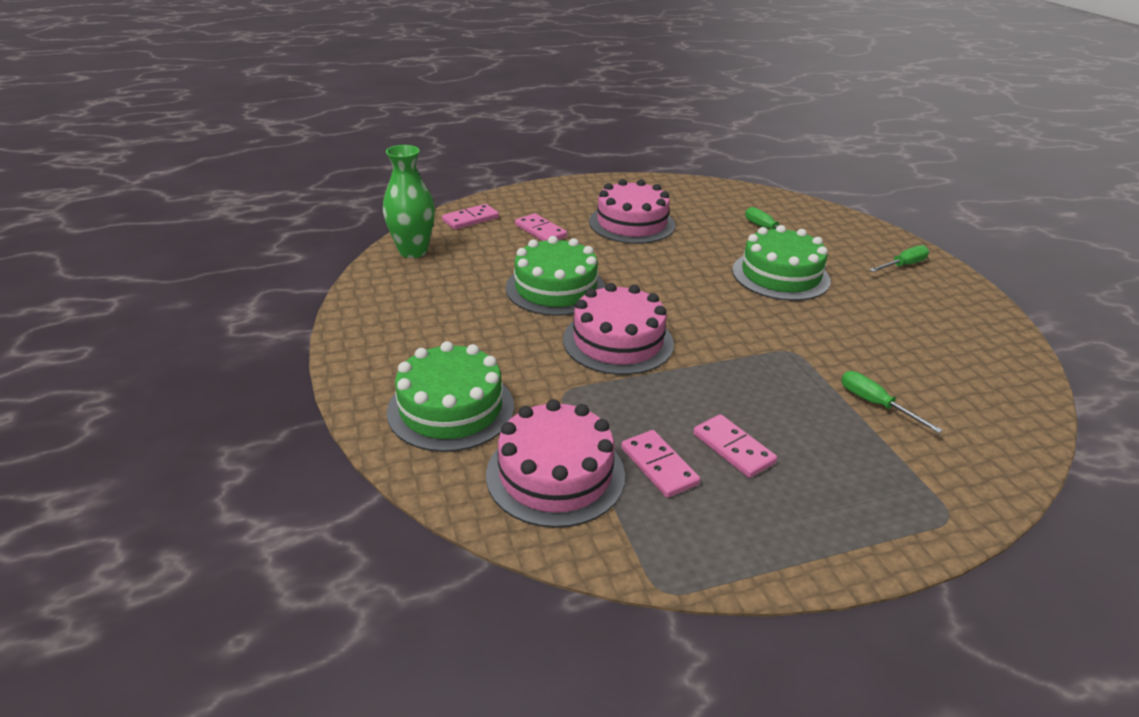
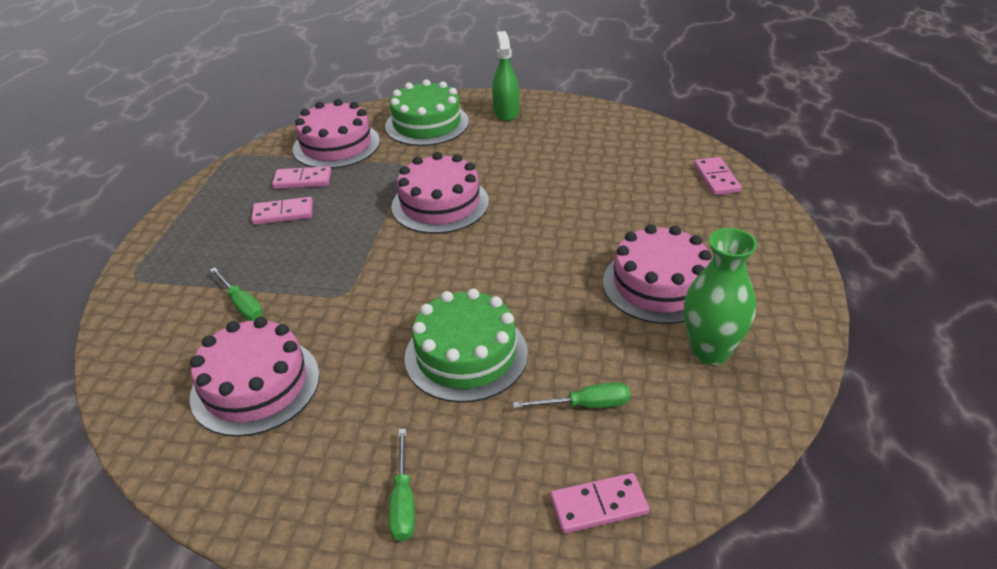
camera: 120 degrees right, 5 degrees up
green vase [383,145,435,258] -> green vase moved to [684,228,757,365]
green cake [506,236,606,316] -> none
pink domino [515,213,567,241] -> pink domino moved to [550,473,649,534]
green screwdriver [841,371,943,433] -> green screwdriver turned 60 degrees clockwise [210,267,263,321]
none -> pink cake [190,317,320,437]
none -> green spray bottle [492,31,519,121]

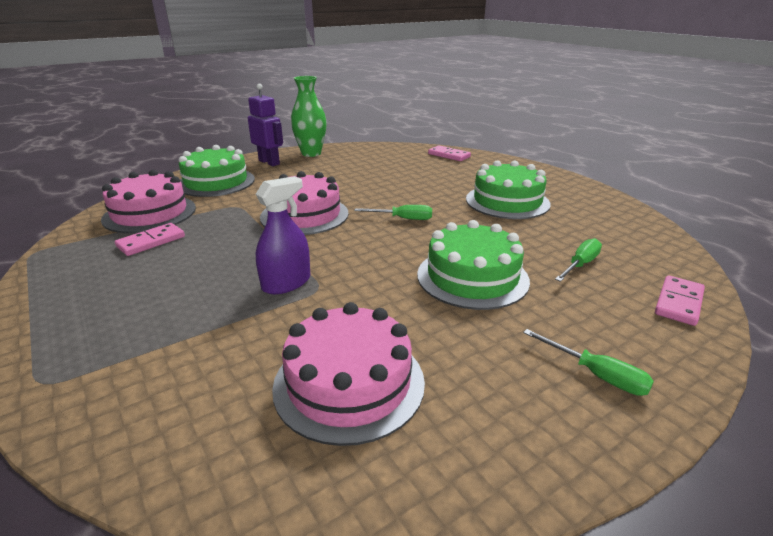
camera: 45 degrees left, 10 degrees down
green screwdriver [210,267,263,321] -> green screwdriver moved to [354,205,432,220]
pink domino [251,197,313,225] -> none
green spray bottle [492,31,519,121] -> purple robot [248,83,283,166]
pink cake [603,224,712,324] -> green cake [466,160,550,219]
green vase [684,228,757,365] -> green vase moved to [291,76,327,157]
none -> purple spray bottle [256,176,310,294]

